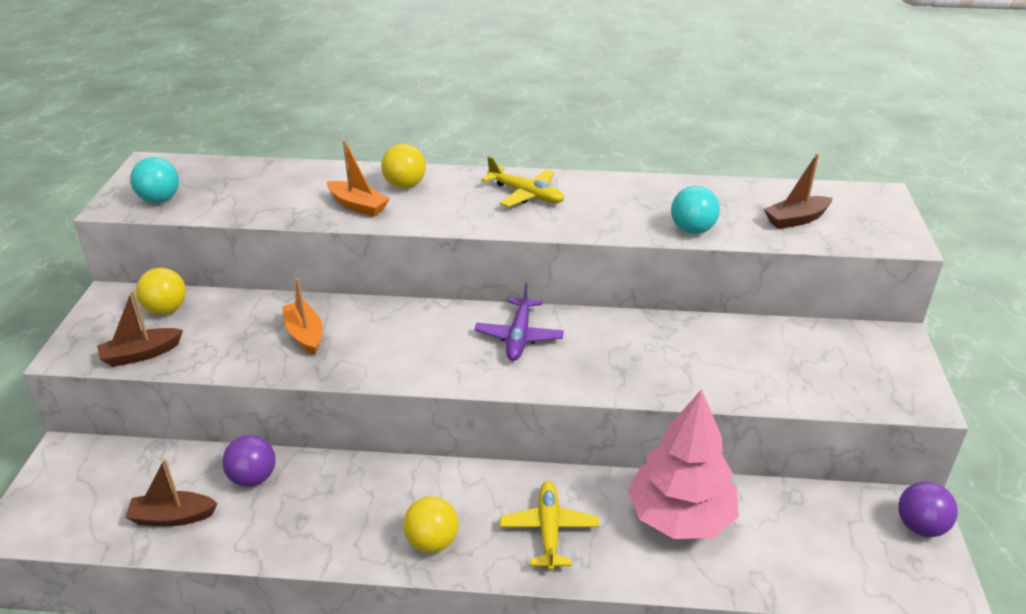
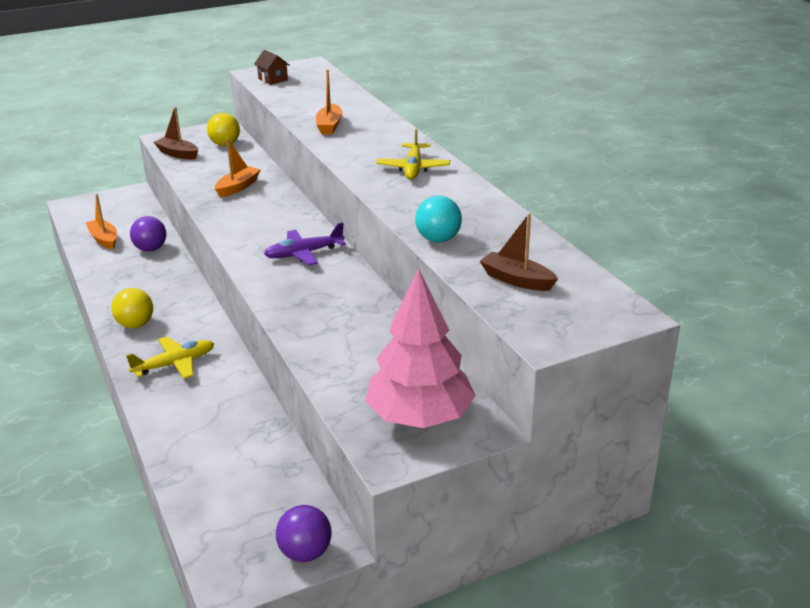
camera: 60 degrees right, 5 degrees down
brown boat [125,459,218,526] -> orange boat [86,194,117,249]
turquoise ball [130,157,179,203] -> brown house [254,50,290,85]
yellow ball [381,144,426,189] -> none
pink tree [627,389,739,539] -> pink tree moved to [365,269,476,428]

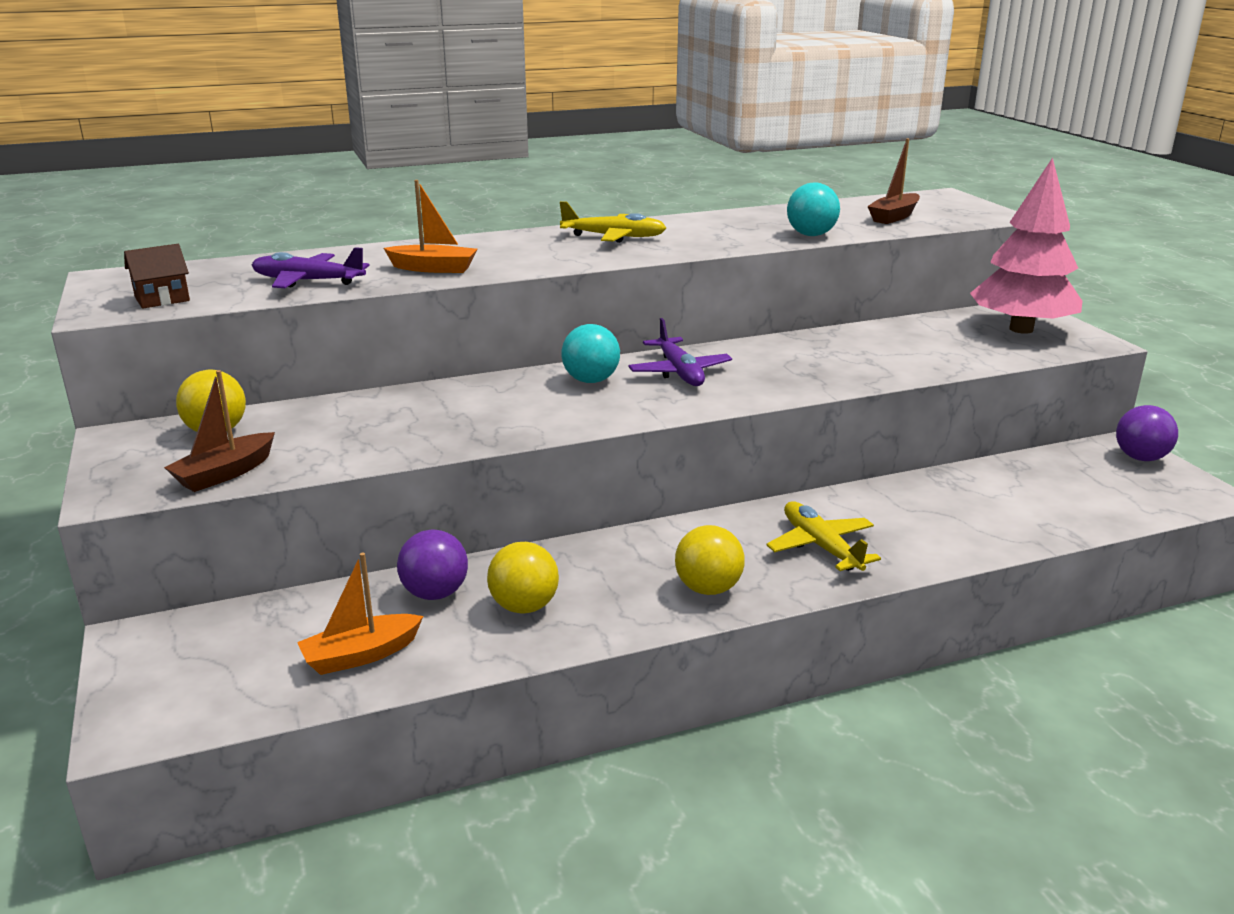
camera: 85 degrees left, 5 degrees down
orange boat [215,138,261,197] -> none
none -> purple plane [252,247,370,288]
none -> yellow ball [487,542,559,614]
none -> turquoise ball [561,324,620,383]

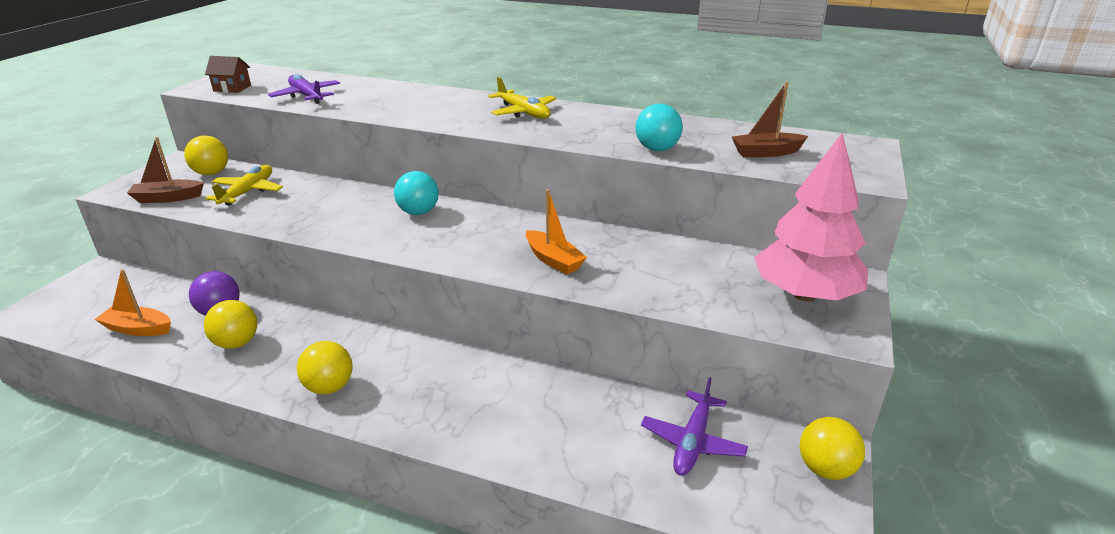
camera: 40 degrees right, 5 degrees up
orange boat [384,180,477,273] -> orange boat moved to [526,189,587,274]
purple plane [628,318,732,386] -> purple plane moved to [641,377,748,476]
yellow plane [766,501,881,571] -> yellow plane moved to [205,165,283,206]
purple ball [1116,405,1178,461] -> yellow ball [800,417,865,480]

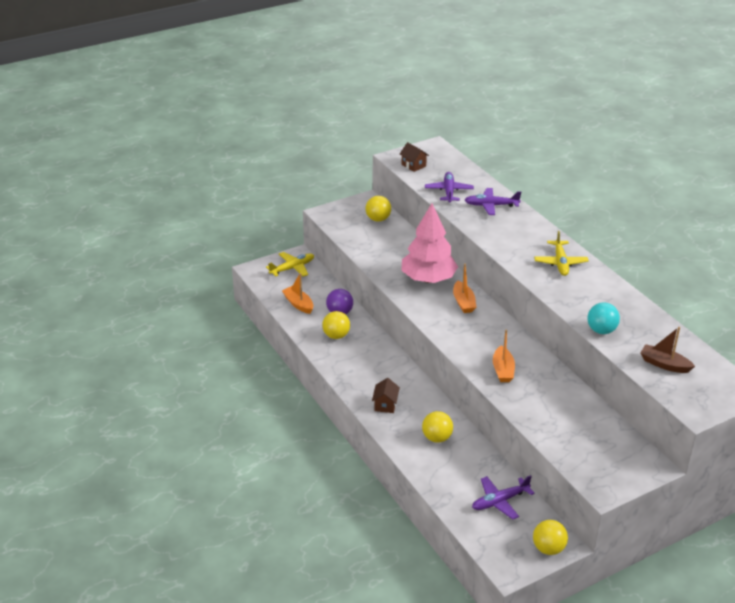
camera: 40 degrees right, 5 degrees up
brown boat [127,137,204,203] -> none
yellow plane [205,165,283,206] -> yellow plane moved to [266,252,314,277]
yellow ball [297,341,352,394] -> yellow ball moved to [422,411,453,443]
turquoise ball [394,171,439,215] -> orange boat [453,264,476,313]
pink tree [754,132,868,302] -> pink tree moved to [401,204,458,283]
none -> brown house [372,378,400,413]
none -> purple plane [465,188,521,215]

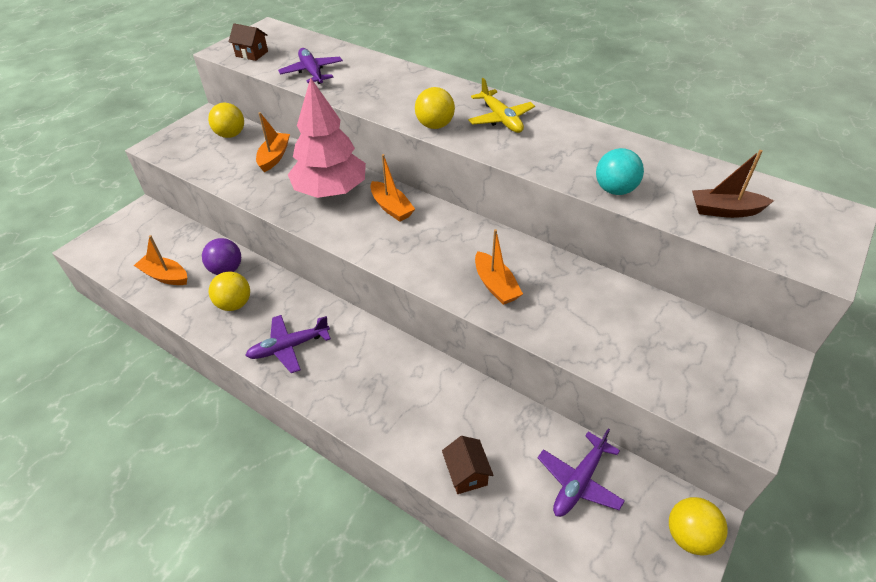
camera: 25 degrees left, 10 degrees up
yellow plane [266,252,314,277] -> none
brown house [372,378,400,413] -> brown house moved to [442,436,494,494]
yellow ball [422,411,453,443] -> yellow ball moved to [415,87,455,129]
purple plane [465,188,521,215] -> purple plane moved to [245,315,331,373]
none -> orange boat [256,112,290,172]

